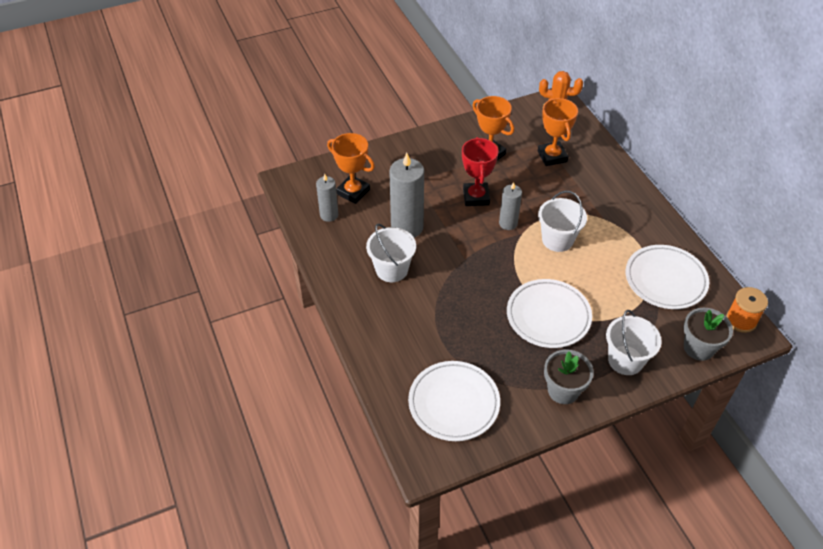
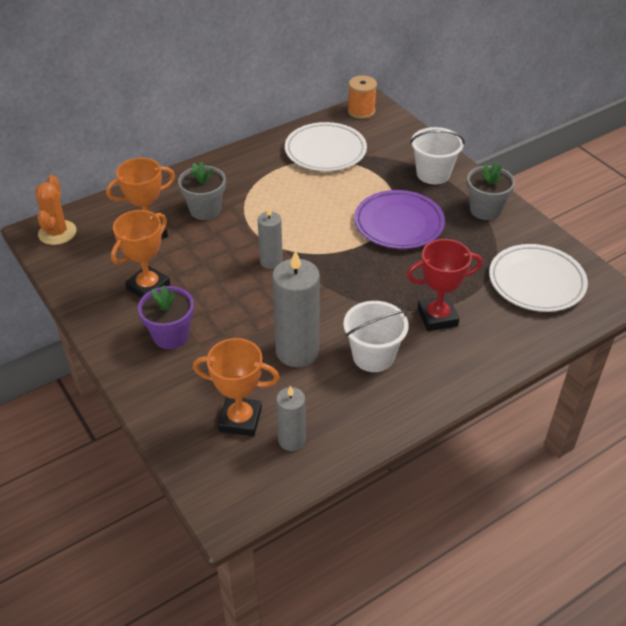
camera: 100 degrees left, 5 degrees down
orange trophy [327,133,375,204] -> orange trophy turned 75 degrees clockwise [193,338,280,437]
red trophy [462,137,498,206] -> red trophy moved to [407,239,482,331]
white plate [507,279,592,348] -> purple plate [354,190,445,249]
white bucket [538,191,587,252] -> none
grey flower pot [684,308,733,361] -> grey flower pot moved to [178,162,226,220]
none -> purple flower pot [138,285,194,349]

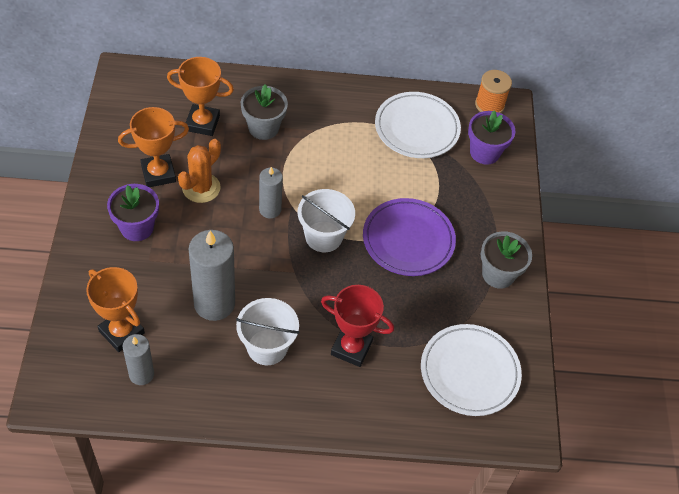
camera: 30 degrees right, 10 degrees up
orange cactus [35,175,77,245] -> orange cactus moved to [178,139,221,203]
white bucket [410,127,465,184] -> white bucket moved to [298,189,355,252]
none -> purple flower pot [468,110,515,165]

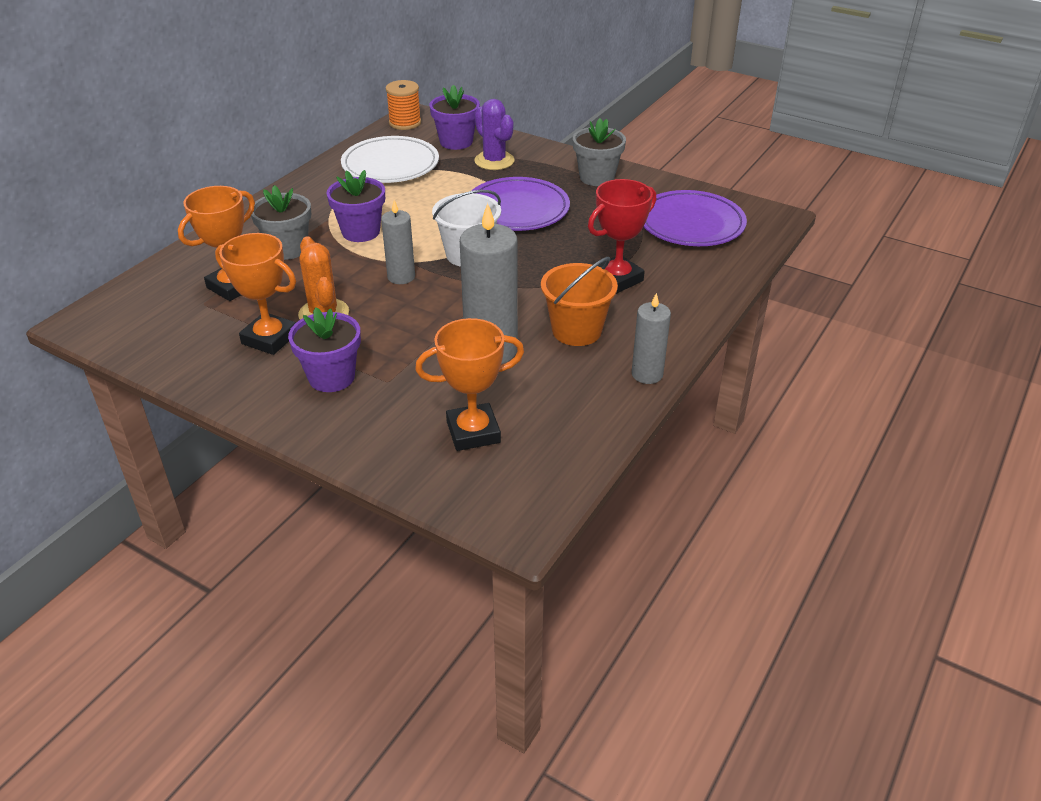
camera: 55 degrees left, 15 degrees down
orange trophy [118,107,189,187] -> orange trophy turned 75 degrees counterclockwise [215,233,296,355]
grey candle [123,334,154,385] -> grey candle moved to [632,293,671,384]
white bucket [236,298,300,365] -> orange bucket [541,257,618,346]
white plate [421,324,522,416] -> purple plate [644,190,747,246]
none -> purple flower pot [326,170,385,242]
none -> purple cactus [474,99,515,170]

